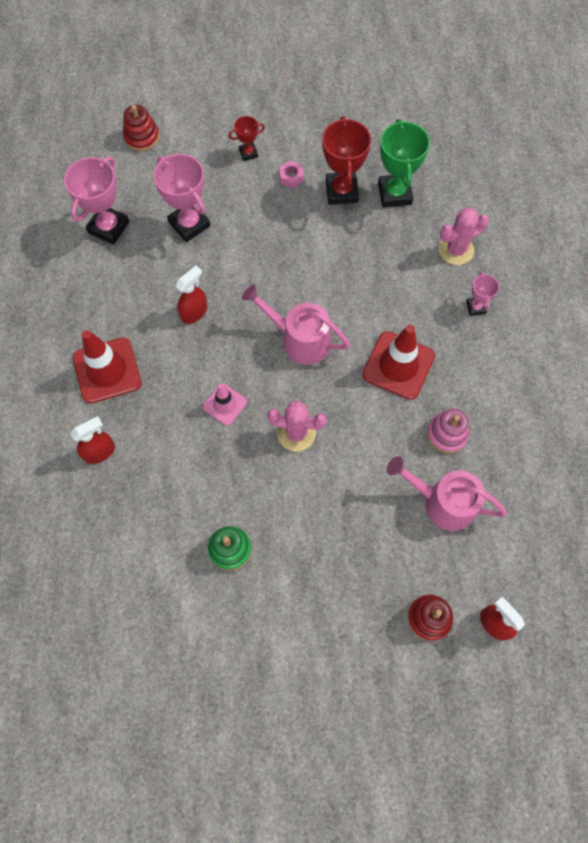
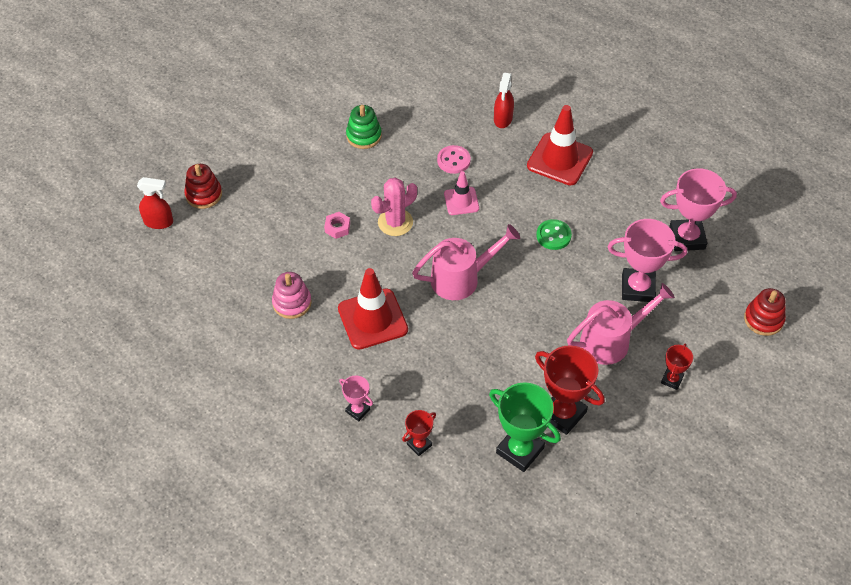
camera: 135 degrees right, 15 degrees down
pink trophy [64,157,129,245] -> pink trophy turned 75 degrees counterclockwise [660,168,737,251]
red spray bottle [175,266,207,324] -> green button [536,219,572,250]
pink nut [279,161,304,188] -> pink nut moved to [324,212,350,239]
pink watering can [387,456,507,531] -> pink watering can moved to [567,283,675,365]
pink cactus [439,208,489,265] -> red trophy [402,410,436,456]
none -> pink button [437,145,471,174]

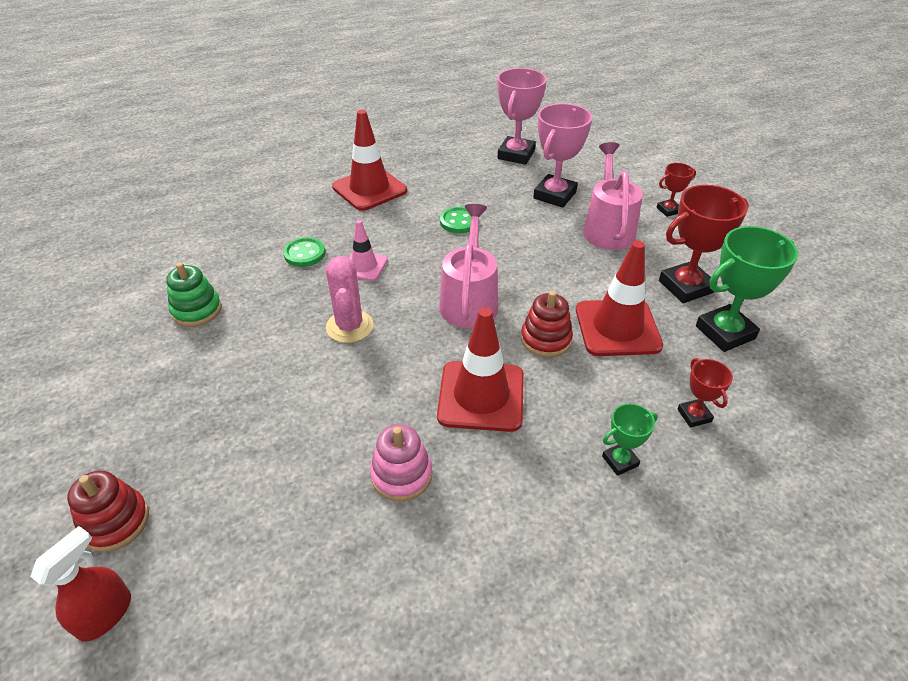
camera: 65 degrees left, 10 degrees down
pink nut [324,212,350,239] -> none
pink trophy [339,376,373,421] -> green trophy [602,403,658,476]
pink button [437,145,471,174] -> green button [283,237,325,267]
red spray bottle [494,73,514,128] -> none
red trophy [661,344,693,390] -> red trophy turned 75 degrees counterclockwise [657,163,696,217]
red stacking toy [744,288,786,336] -> red stacking toy moved to [521,291,573,357]
none -> red traffic cone [576,241,663,356]

